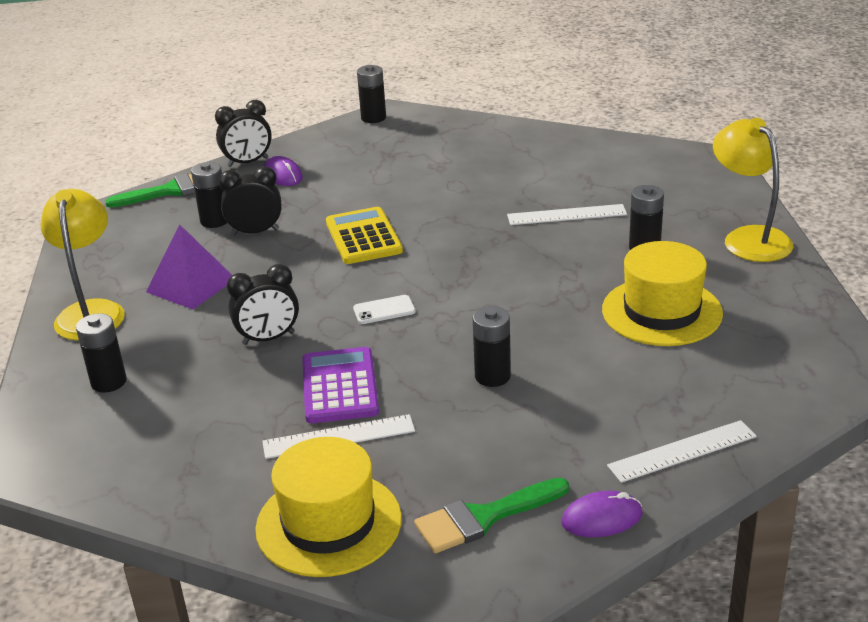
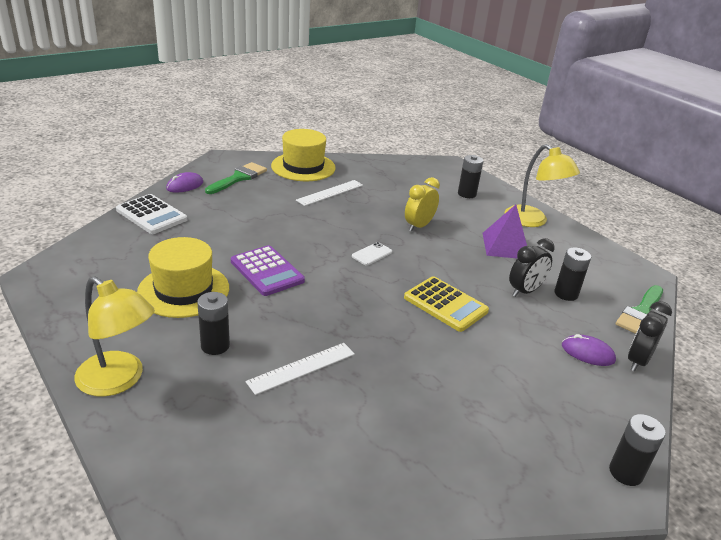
camera: 145 degrees right, 0 degrees up
black clock [227,264,299,345] -> yellow clock [405,177,440,232]
purple calculator [302,347,379,423] -> purple calculator moved to [231,245,305,296]
black battery [472,306,511,387] -> none
white ruler [607,420,757,483] -> white calculator [116,194,187,234]

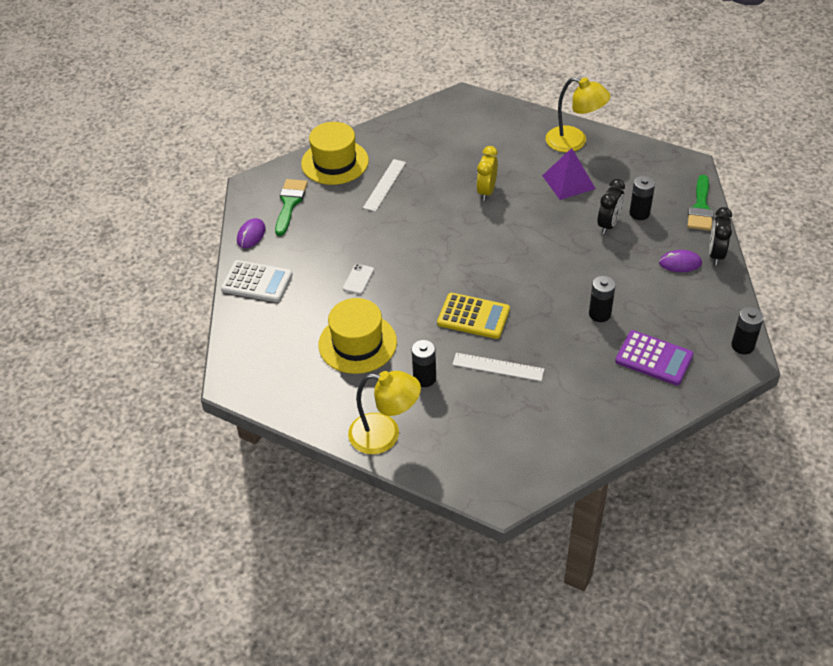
camera: 20 degrees left, 15 degrees up
purple calculator [231,245,305,296] -> purple calculator moved to [615,330,694,385]
white ruler [246,343,355,395] -> white ruler turned 75 degrees clockwise [452,353,544,381]
white phone [352,242,392,265] -> white phone moved to [343,264,374,294]
yellow calculator [404,276,489,332] -> yellow calculator moved to [437,293,510,339]
black battery [458,155,483,198] -> black battery moved to [589,276,616,322]

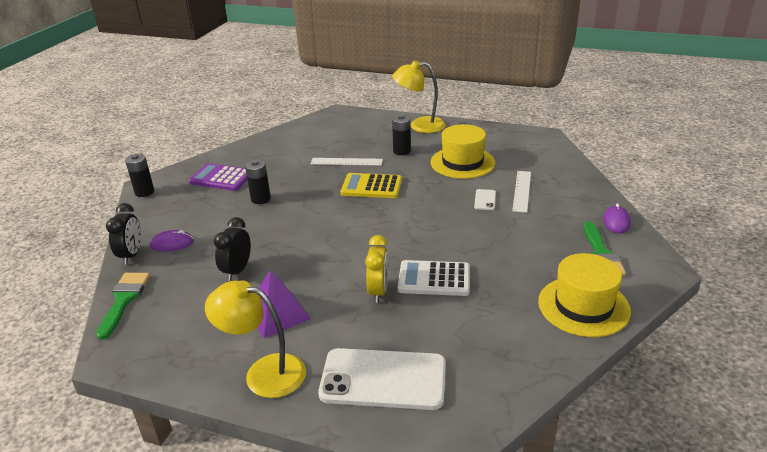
camera: 170 degrees right, 15 degrees down
white calculator [221,260,293,302] -> white calculator moved to [398,260,470,296]
white ruler [363,159,406,212] -> white ruler moved to [512,171,531,213]
black battery [629,176,655,220] -> none
none -> white phone [318,348,446,410]

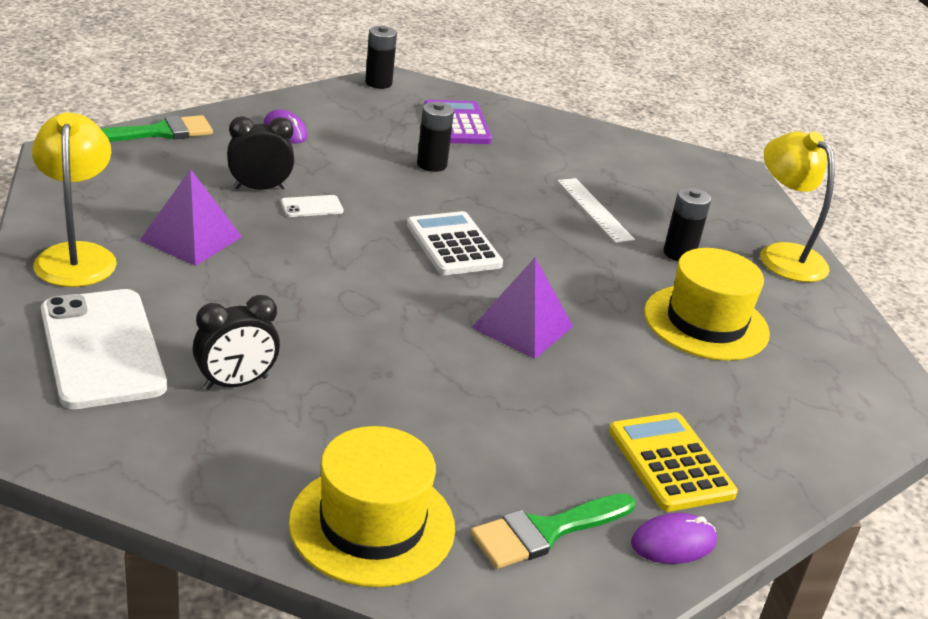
camera: 55 degrees right, 0 degrees up
black clock [106,203,141,264] -> black clock moved to [193,295,280,390]
yellow calculator [341,173,402,198] -> yellow calculator moved to [609,412,738,512]
yellow clock [365,235,389,303] -> none
white calculator [398,260,470,296] -> white calculator moved to [407,211,503,275]
white phone [474,189,496,210] -> white phone moved to [281,195,344,217]
white ruler [512,171,531,213] -> none
none -> purple pyramid [471,257,573,359]

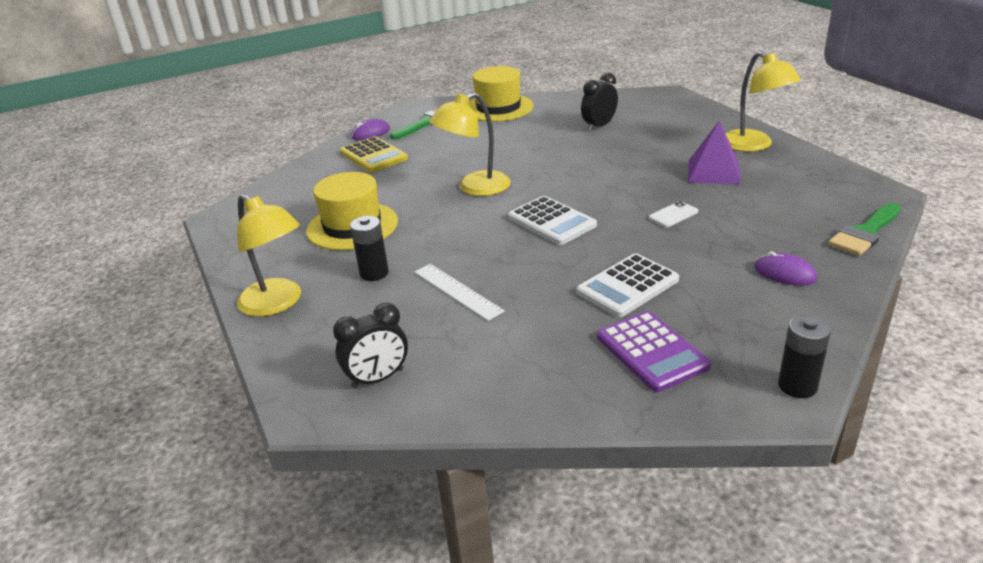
camera: 170 degrees right, 0 degrees up
white phone [41,289,167,409] -> none
black clock [227,116,294,190] -> black clock moved to [333,303,408,389]
black battery [417,102,454,172] -> white calculator [576,253,679,317]
purple pyramid [471,257,573,359] -> yellow lamp [429,92,511,196]

